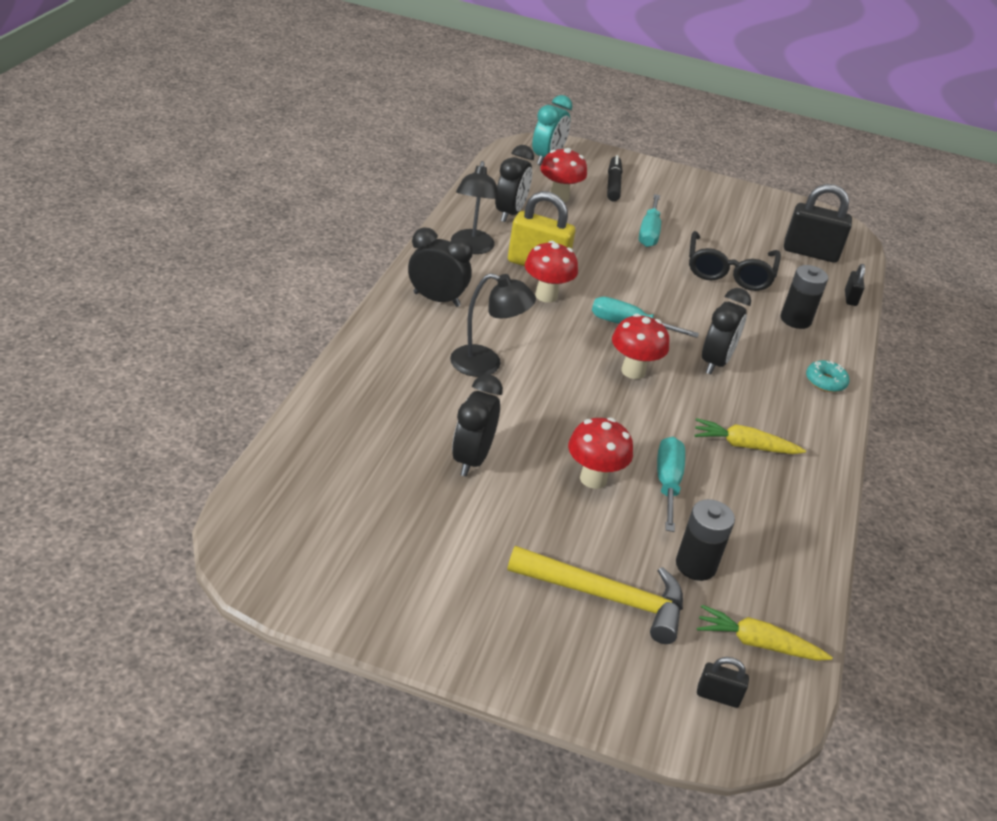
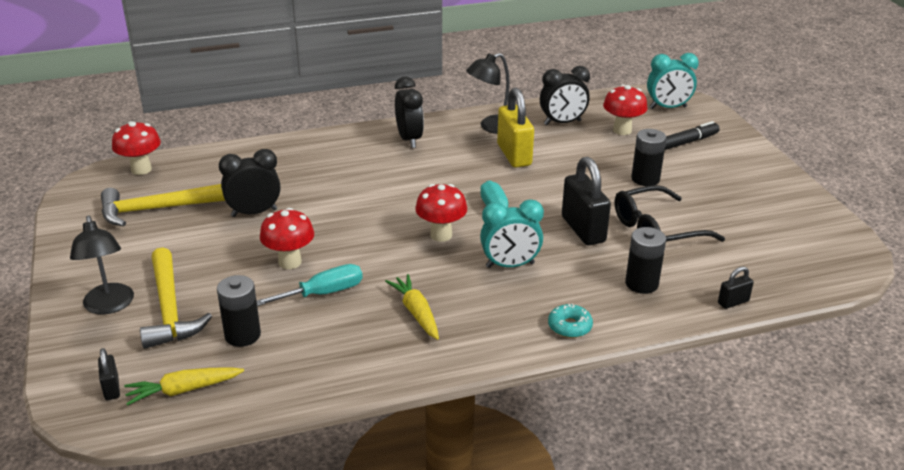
camera: 60 degrees right, 5 degrees down
black lamp [450,273,536,377] -> black lamp moved to [70,215,134,315]
red mushroom [525,241,578,303] -> red mushroom moved to [112,121,161,175]
turquoise screwdriver [639,194,661,247] -> black battery [631,129,666,186]
yellow carrot [697,605,833,661] -> yellow carrot turned 90 degrees counterclockwise [124,367,244,406]
black clock [702,288,751,375] -> turquoise clock [480,199,544,268]
black padlock [784,184,852,263] -> black padlock moved to [562,157,611,245]
none -> yellow hammer [101,184,225,226]

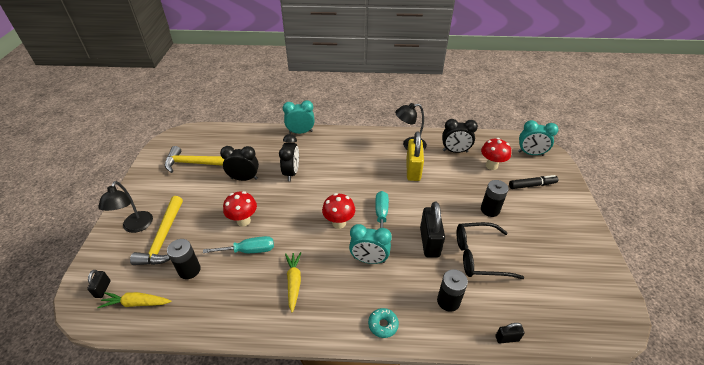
camera: 20 degrees right, 10 degrees up
red mushroom [112,121,161,175] -> none
black clock [395,77,424,148] -> black clock moved to [279,134,299,181]
none -> turquoise clock [283,100,315,134]

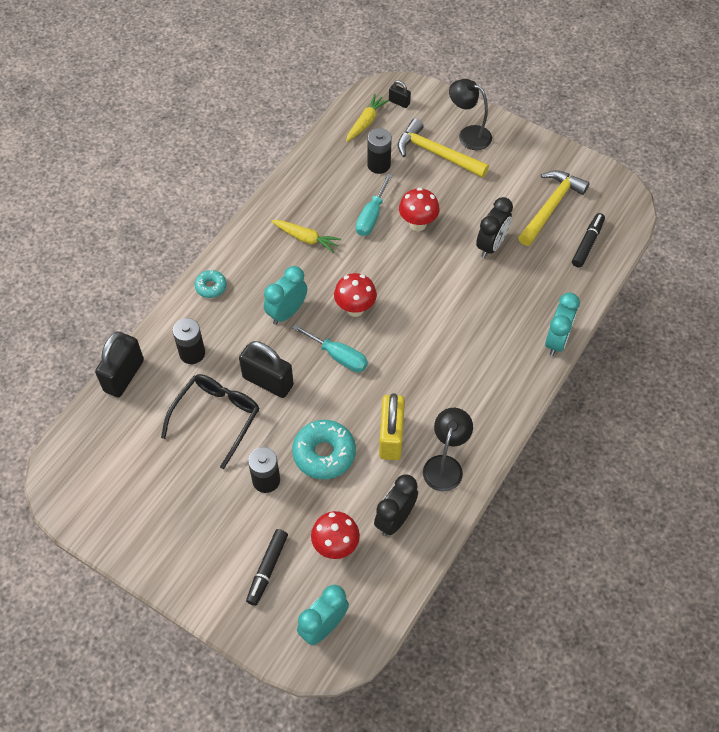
camera: 120 degrees right, 15 degrees up
black clock [279,134,299,181] -> none
yellow padlock [406,132,424,181] -> yellow padlock turned 60 degrees clockwise [379,393,405,460]
black padlock [495,323,525,343] -> black padlock [95,332,144,397], size x2.05
none -> turquoise donut [292,420,356,479]
none -> black marker [572,213,605,268]

